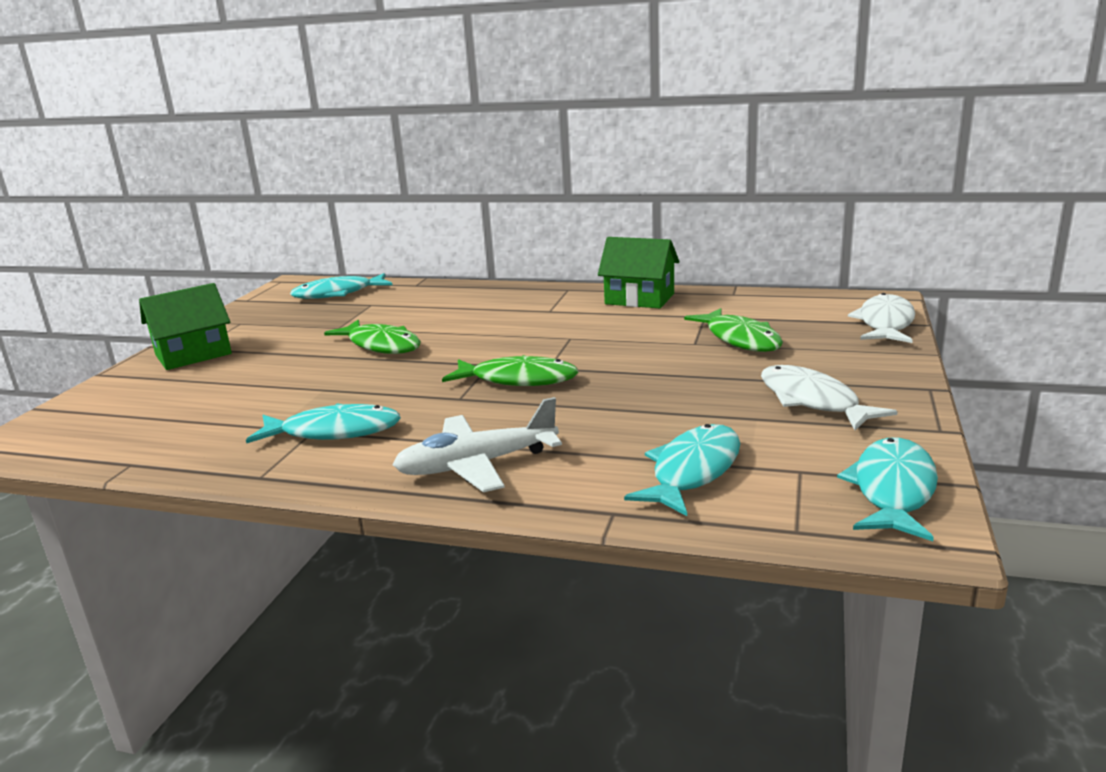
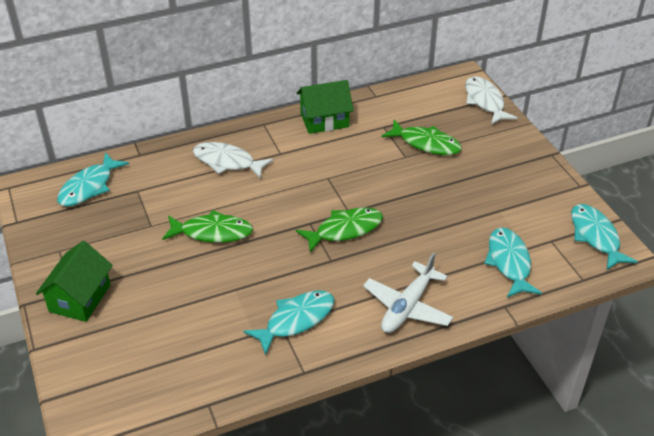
camera: 40 degrees left, 20 degrees up
white fish [761,365,898,430] -> white fish moved to [193,142,273,179]

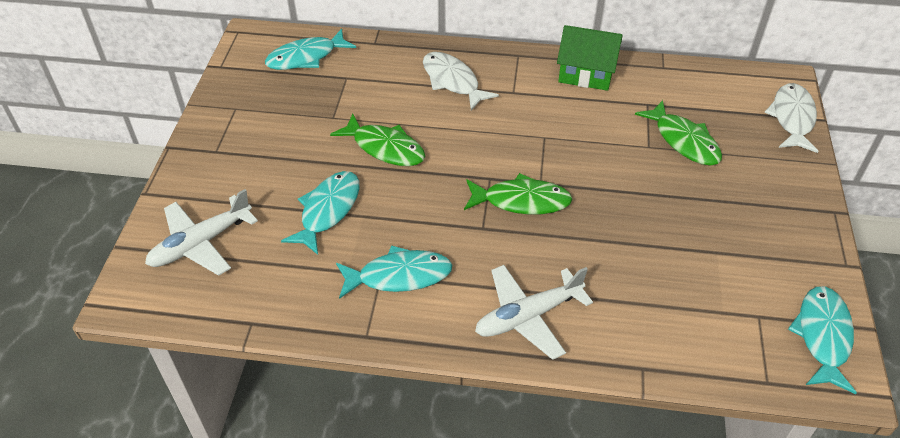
camera: 30 degrees right, 5 degrees up
green house [36,241,113,322] -> none
turquoise fish [484,228,542,298] -> turquoise fish moved to [281,171,360,255]
none -> white plane [145,189,258,276]

